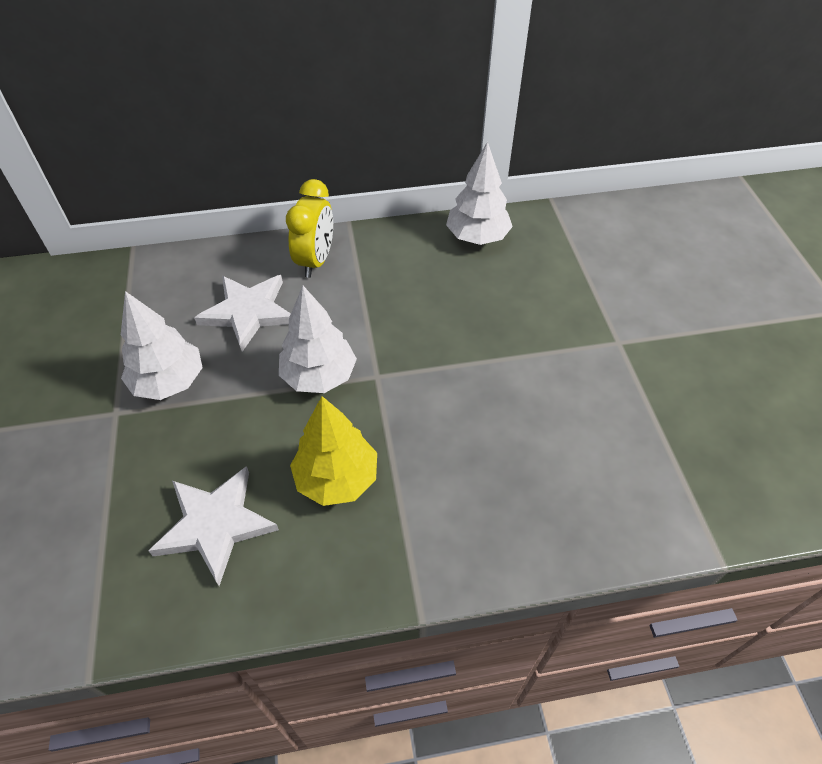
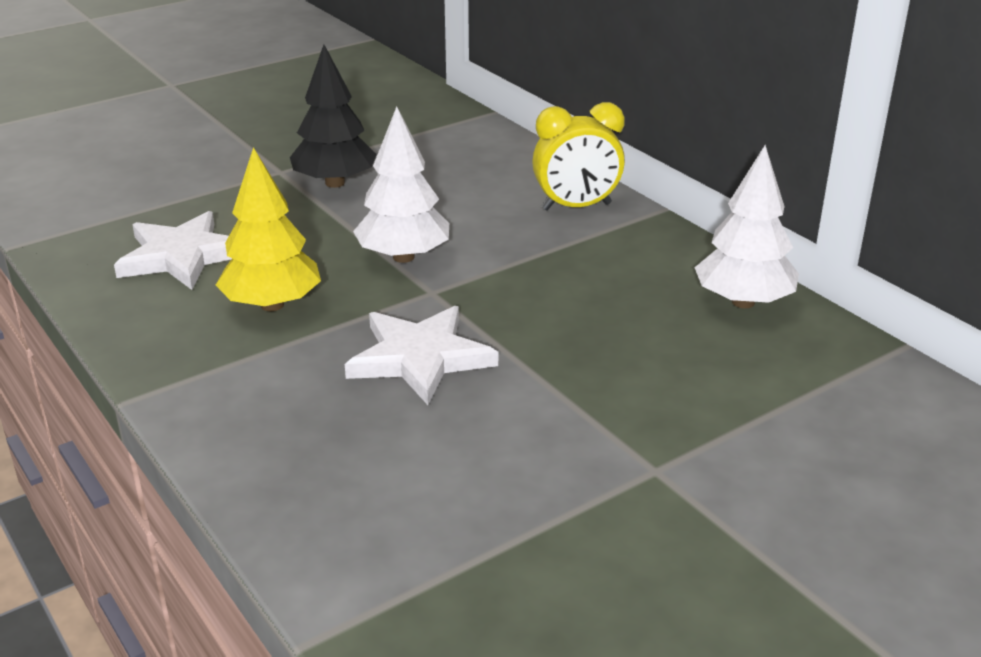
camera: 65 degrees right, 20 degrees down
white tree [121,291,203,400] -> black tree [290,45,377,188]
white star [194,275,291,352] -> white star moved to [345,306,498,405]

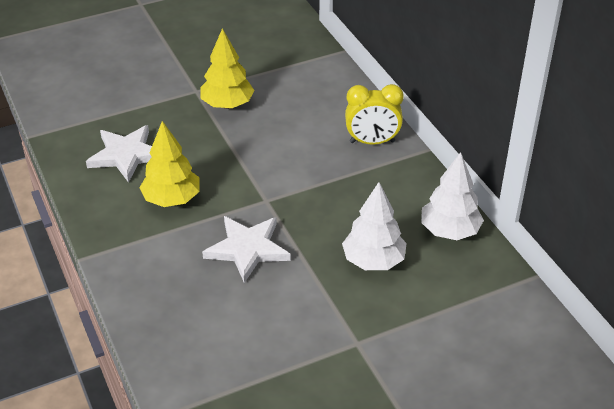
camera: 10 degrees right, 10 degrees up
black tree [290,45,377,188] -> yellow tree [200,28,254,109]
white tree [353,107,449,263] -> white tree moved to [342,182,407,270]

